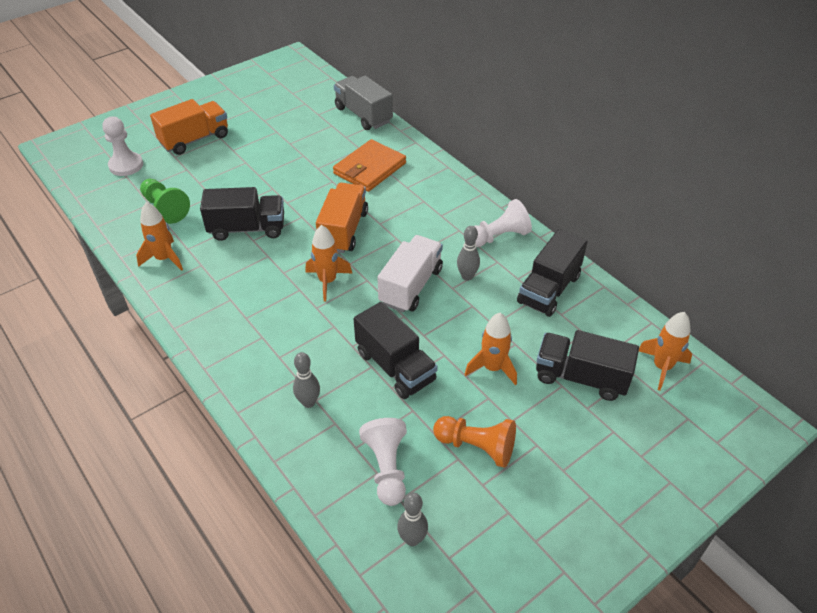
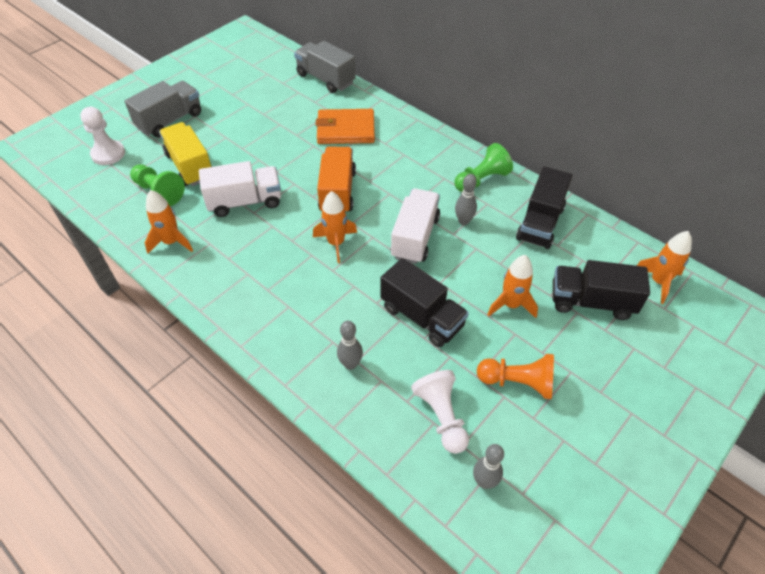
camera: 10 degrees left, 5 degrees up
orange truck [150,99,228,155] -> grey truck [124,81,201,137]
black truck [200,187,284,241] -> white truck [199,161,281,217]
orange wallet [333,139,406,192] -> orange wallet turned 60 degrees clockwise [316,109,375,144]
white pawn [474,199,532,247] -> green pawn [454,143,513,192]
none -> yellow truck [159,122,212,186]

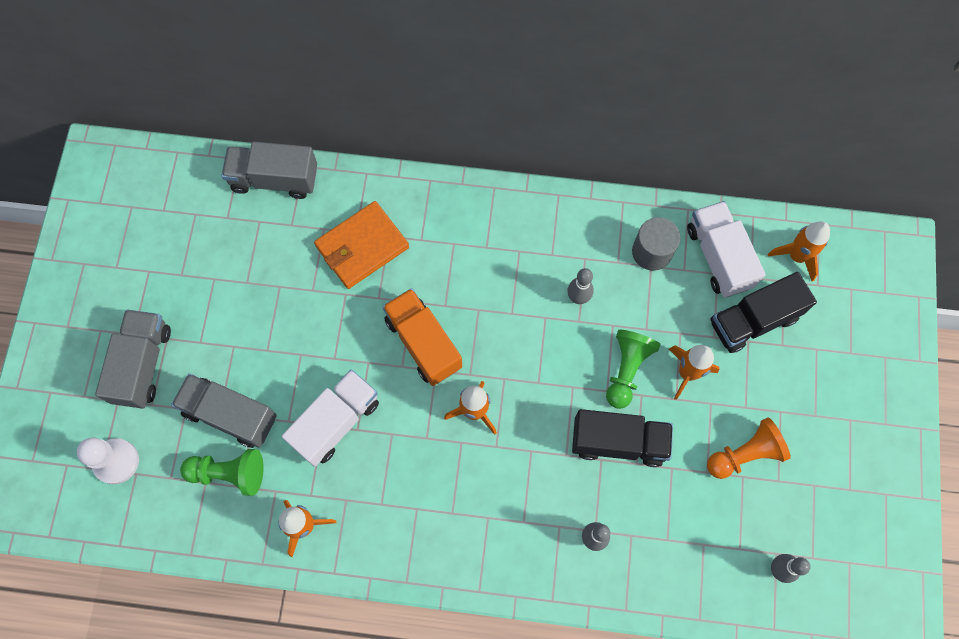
camera: 35 degrees left, 20 degrees up
yellow truck [159,122,212,186] -> grey truck [171,374,277,448]
white truck [390,188,440,264] -> white truck moved to [687,201,766,297]
white pawn [411,370,469,454] -> none
green pawn [454,143,513,192] -> green pawn moved to [606,330,661,409]
black truck [516,166,572,249] -> grey cylinder [632,217,680,271]

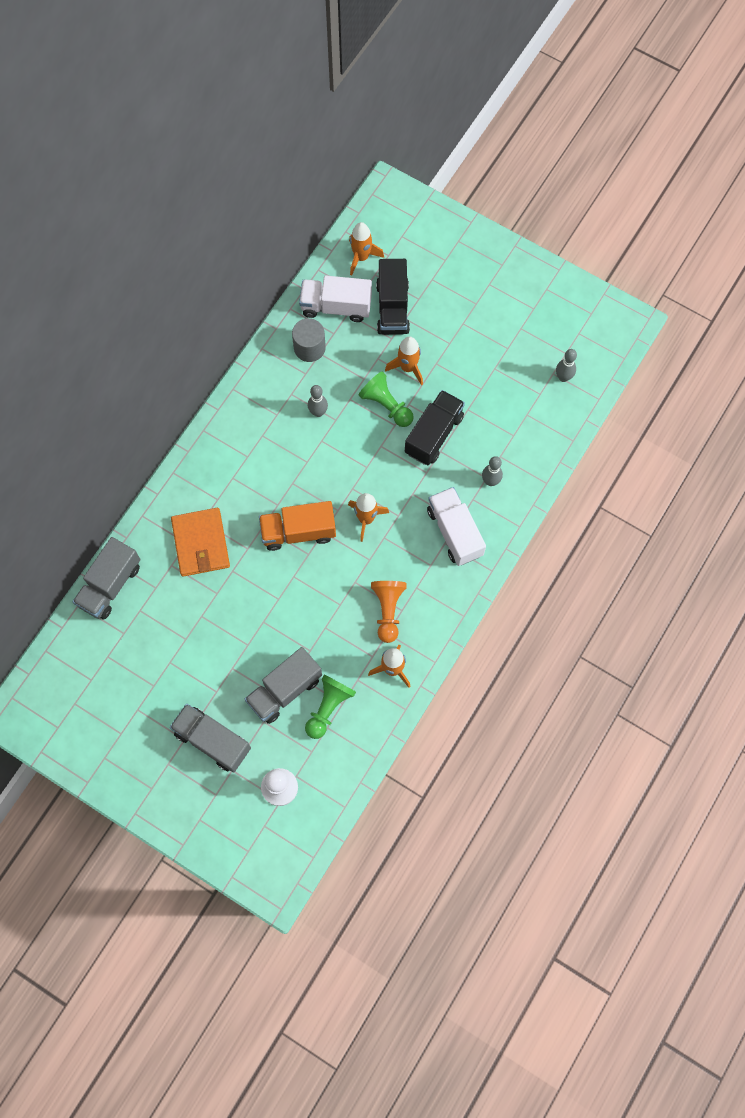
camera: 65 degrees left, 0 degrees up
white truck [282,369,379,467] -> white truck moved to [427,487,486,566]
orange pawn [707,418,791,479] -> orange pawn moved to [371,581,406,643]

